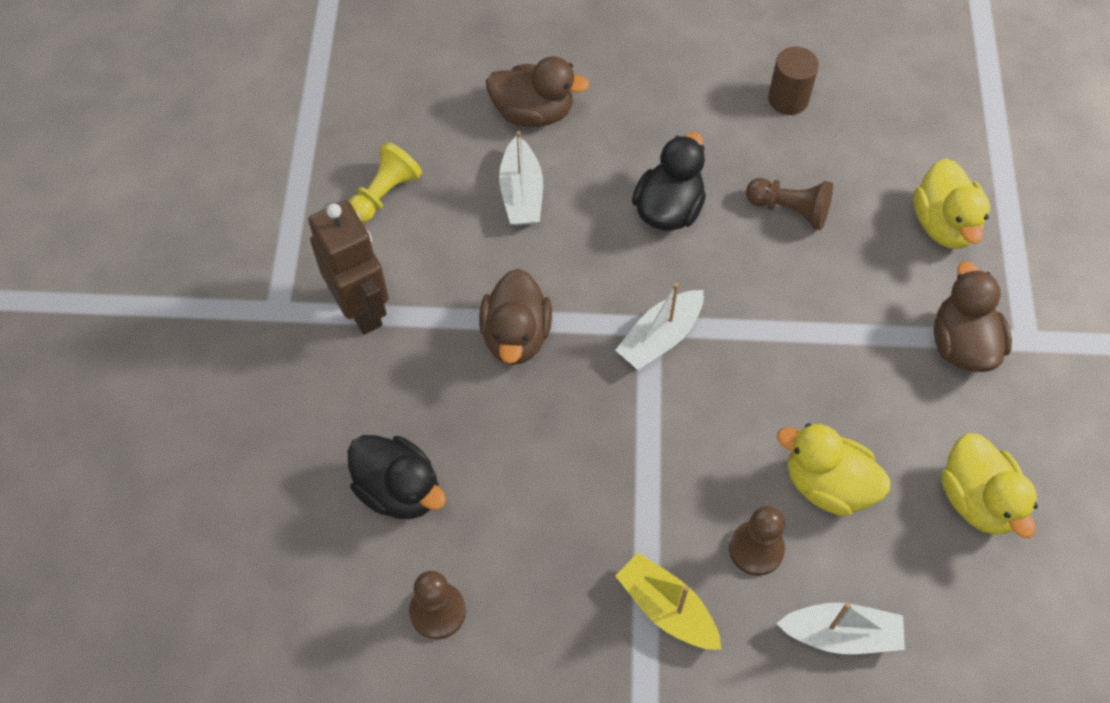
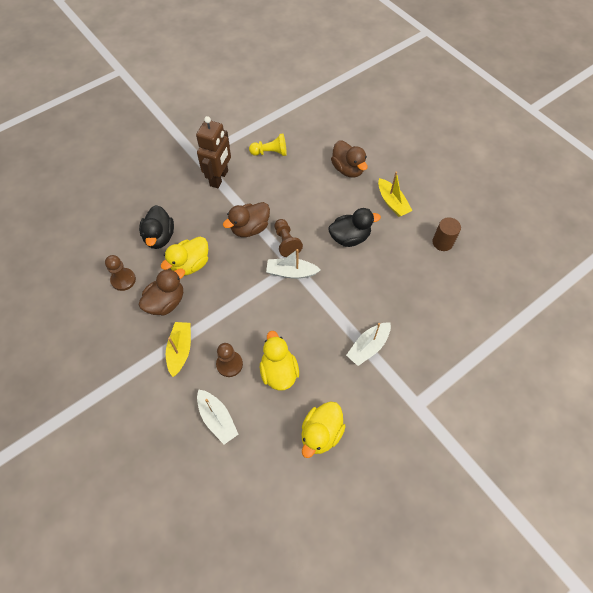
camera: 50 degrees right, 0 degrees up
white boat [499,131,543,225] -> white boat moved to [346,322,391,366]
brown pawn [746,178,833,230] -> brown pawn moved to [274,219,303,257]
yellow duck [914,158,990,249] -> yellow duck moved to [161,237,208,276]
brown duck [934,261,1012,372] -> brown duck moved to [139,268,185,316]
none -> yellow boat [378,172,413,217]

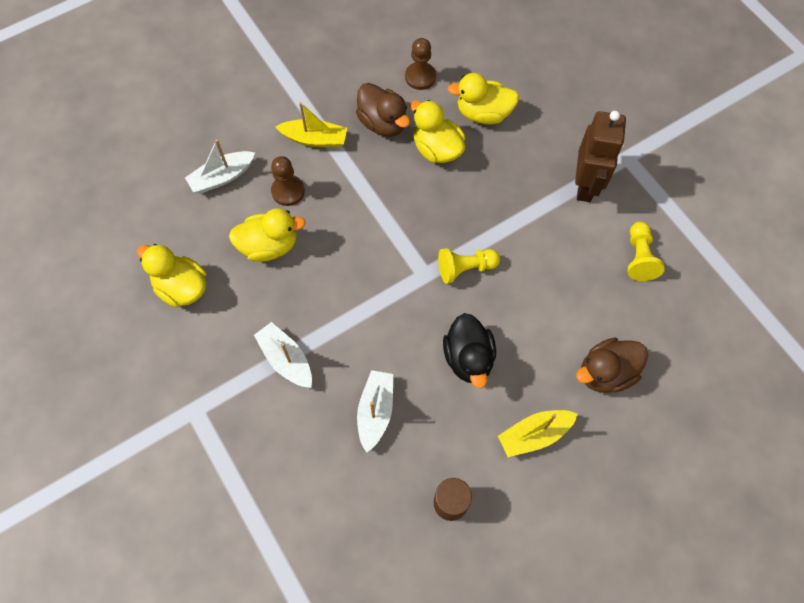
camera: 95 degrees right, 5 degrees up
black duck [139,205,174,249] -> yellow duck [447,73,519,124]
brown robot [196,116,231,188] -> brown robot turned 105 degrees counterclockwise [575,111,626,202]
brown duck [223,202,270,237] -> none
white boat [266,249,321,279] -> white boat moved to [357,370,393,453]
brown pawn [274,219,303,257] -> yellow pawn [438,248,500,284]

